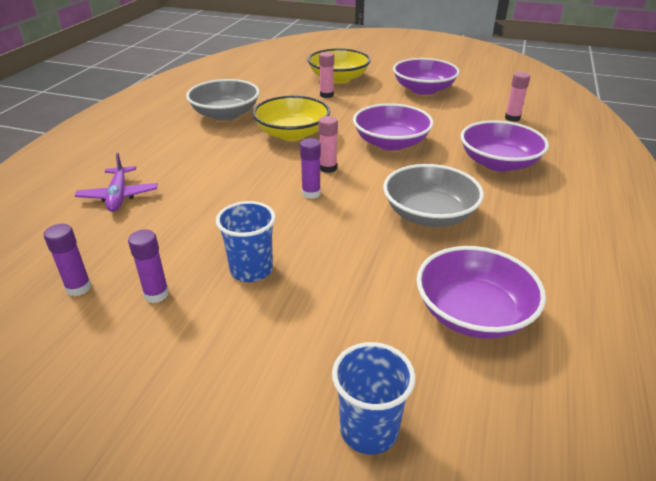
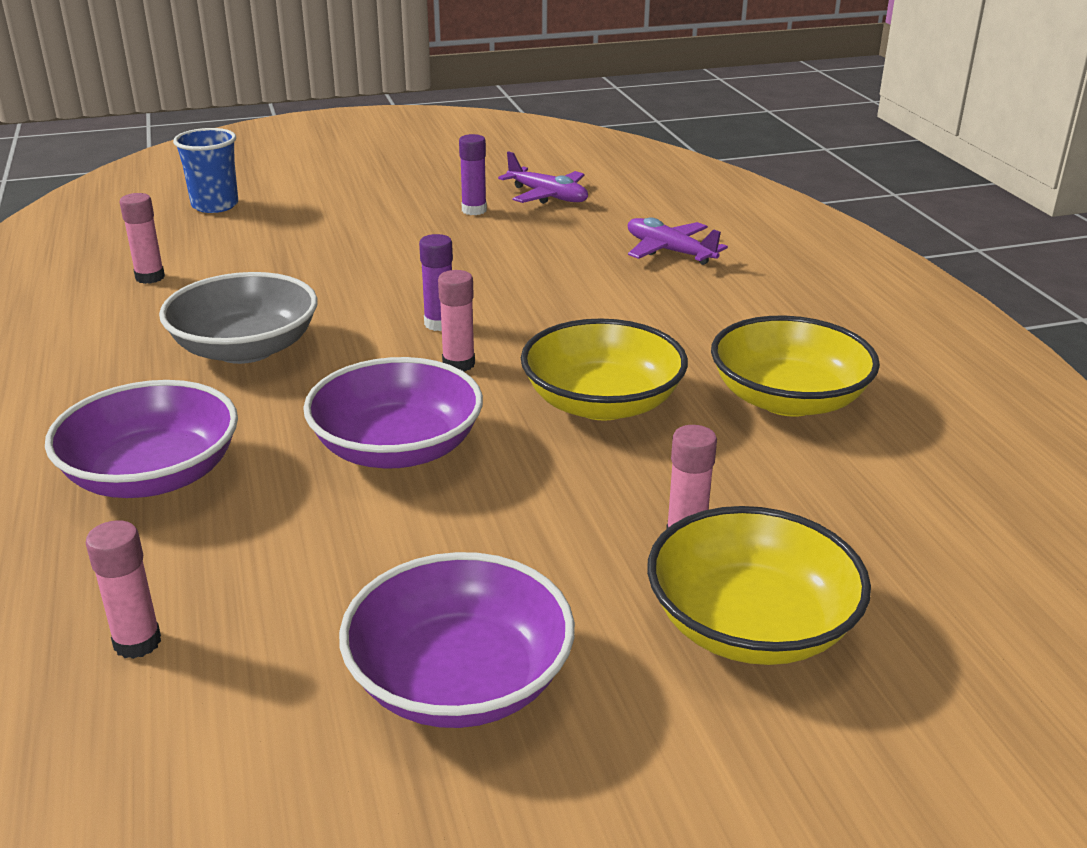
camera: 145 degrees right, 5 degrees down
purple glue stick [44,224,91,296] -> purple plane [498,151,588,204]
grey bowl [186,79,260,121] -> yellow bowl [711,316,880,417]
blue cup [216,201,276,282] -> none
purple bowl [416,246,546,339] -> pink glue stick [120,193,165,284]

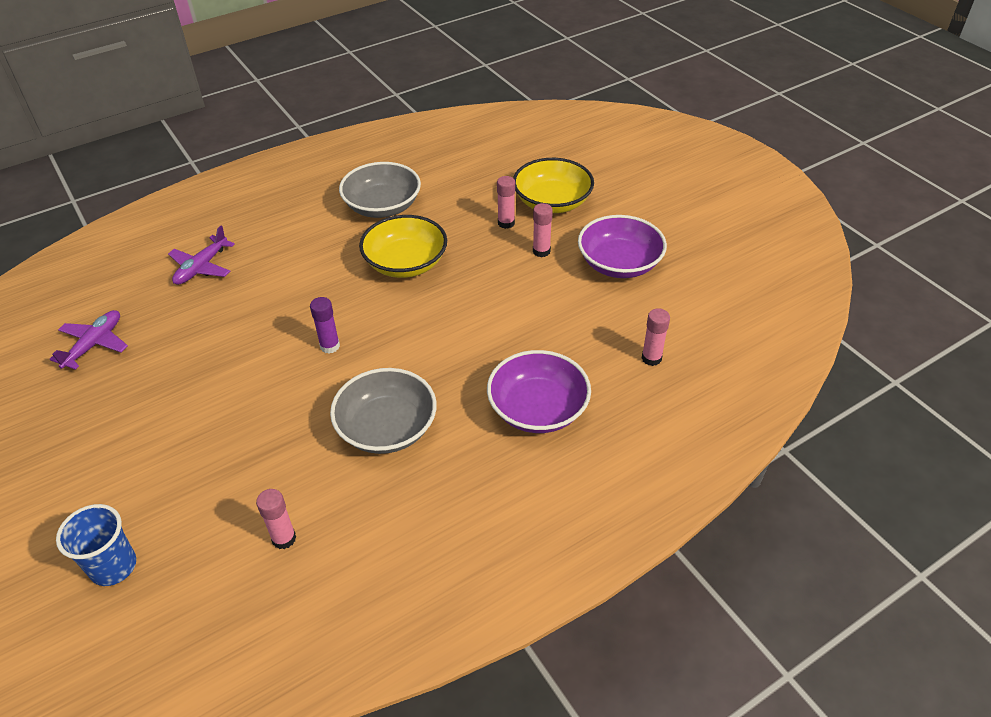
camera: 105 degrees left, 15 degrees up
purple bowl [303,357,483,469] -> none
pink glue stick [438,270,475,372] -> pink glue stick moved to [533,203,553,257]
purple glue stick [459,134,487,215] -> none
yellow bowl [711,316,880,417] -> grey bowl [339,162,421,218]

